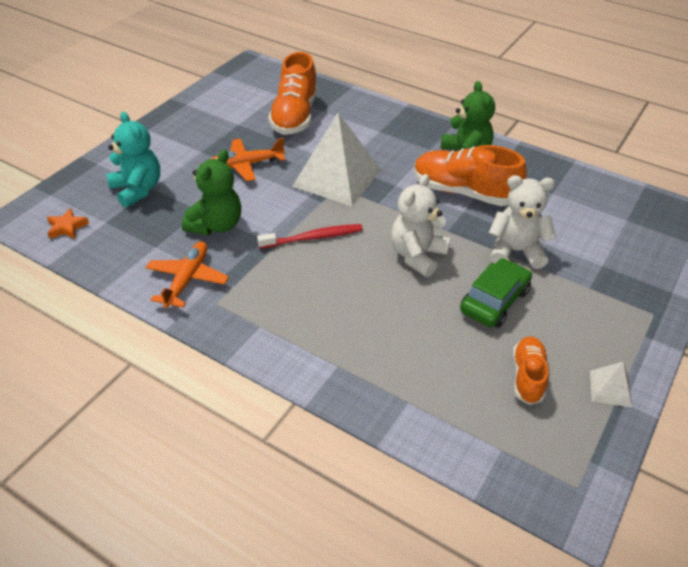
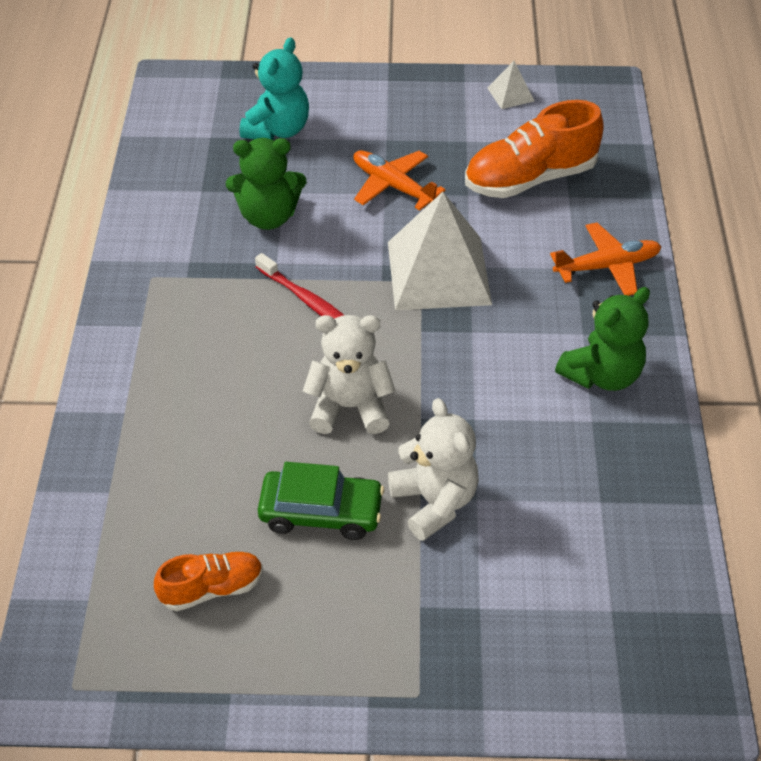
camera: 60 degrees right, 5 degrees up
orange star [47,208,89,239] -> none
orange plane [146,241,229,308] -> orange plane moved to [550,223,662,296]
orange shoe [414,145,527,206] -> none
white pyramid [590,362,632,408] -> white pyramid moved to [487,61,534,109]

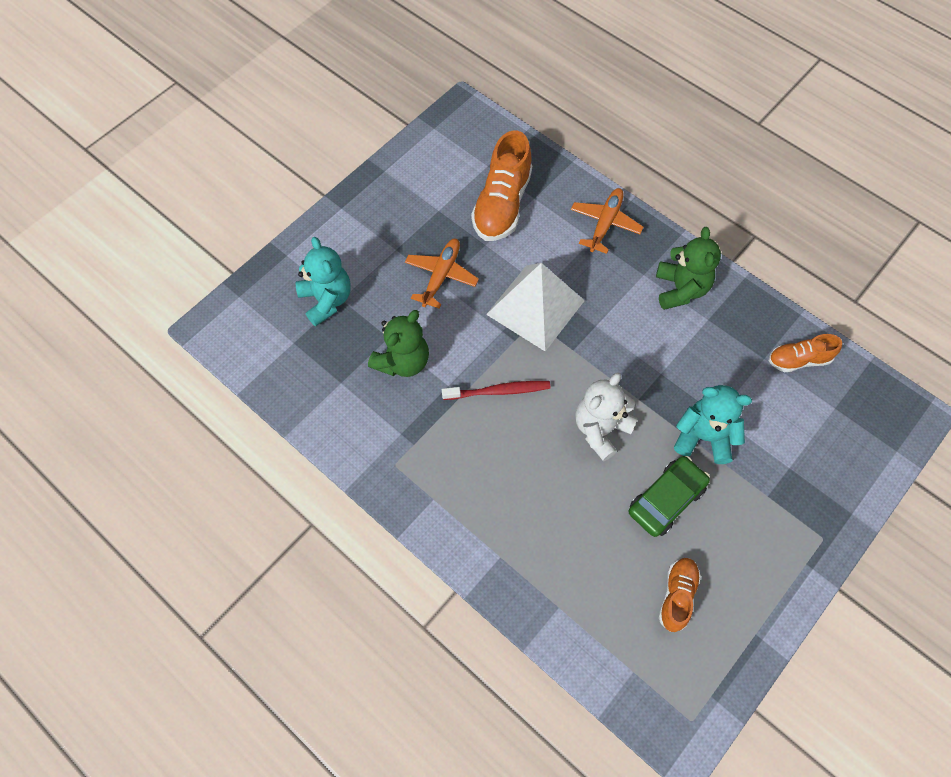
camera: 50 degrees left, 15 degrees up
orange plane [353,151,446,211] -> orange plane turned 120 degrees clockwise [405,239,479,308]
white teddy bear [388,398,479,541] -> turquoise teddy bear [674,385,752,464]
white pyramid [487,61,534,109] -> none
none -> orange shoe [768,334,842,372]

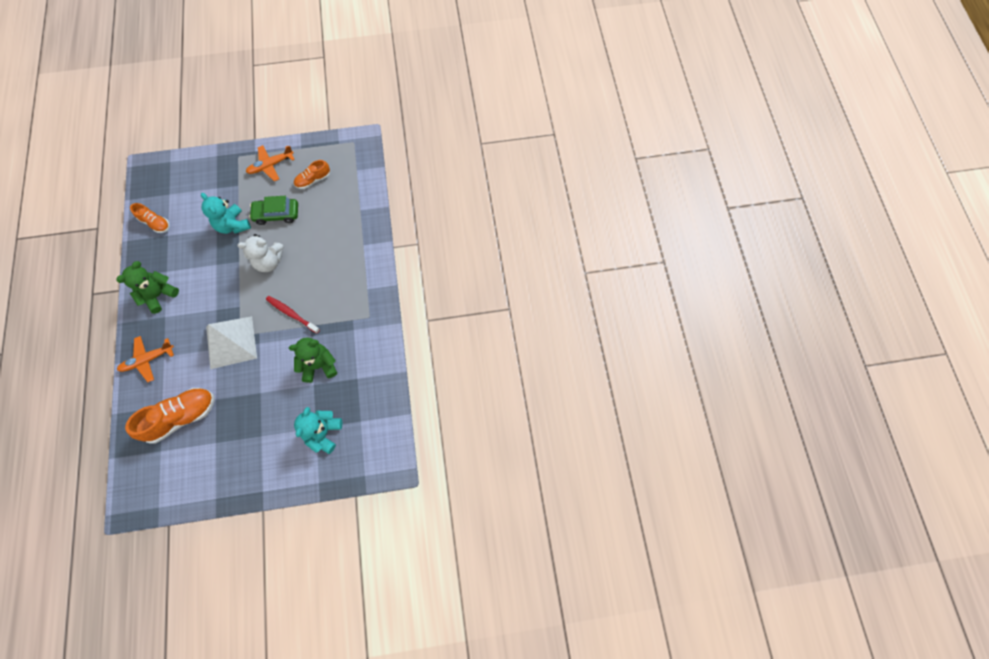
camera: 140 degrees left, 5 degrees up
orange plane [405,239,479,308] -> orange plane moved to [246,145,295,181]

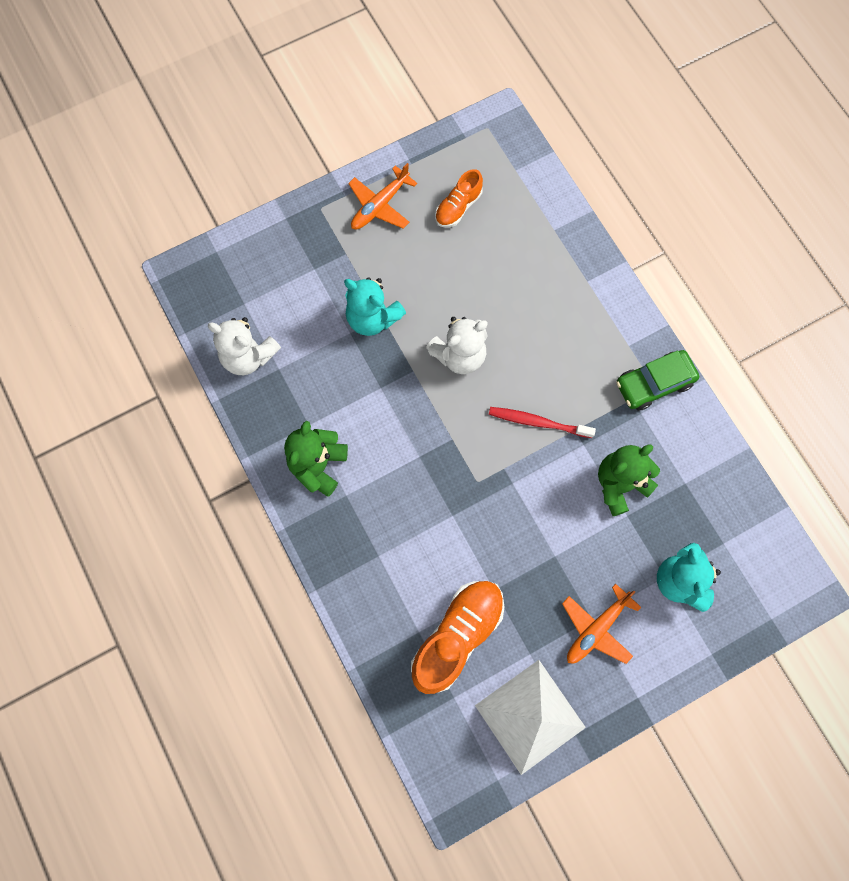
camera: 20 degrees left, 5 degrees up
orange plane [117,336,174,382] -> orange plane moved to [562,584,641,664]
orange shoe [130,203,170,233] -> white teddy bear [208,317,281,375]
white pyramid [206,316,257,369] -> white pyramid moved to [475,660,586,775]
green car [249,196,298,225] -> green car moved to [616,350,699,411]

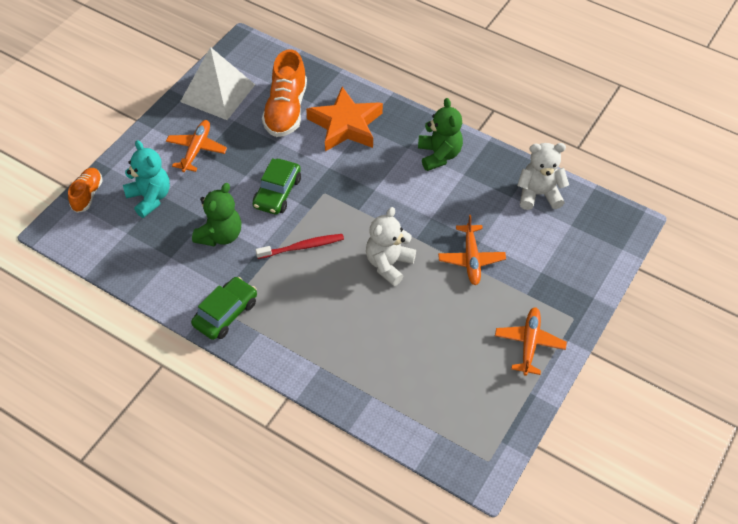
camera: 150 degrees right, 20 degrees down
turquoise teddy bear [344,277,406,336] -> orange plane [438,215,506,285]
orange shoe [435,169,483,227] -> orange shoe moved to [68,168,103,213]
none -> green car [253,158,301,215]
none -> orange star [306,87,383,151]

